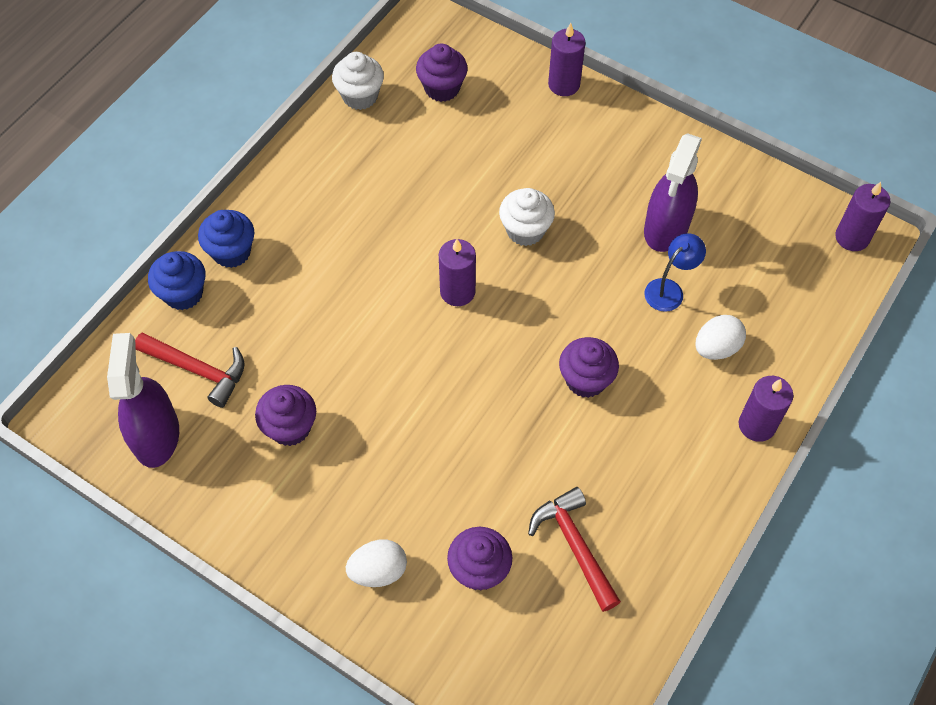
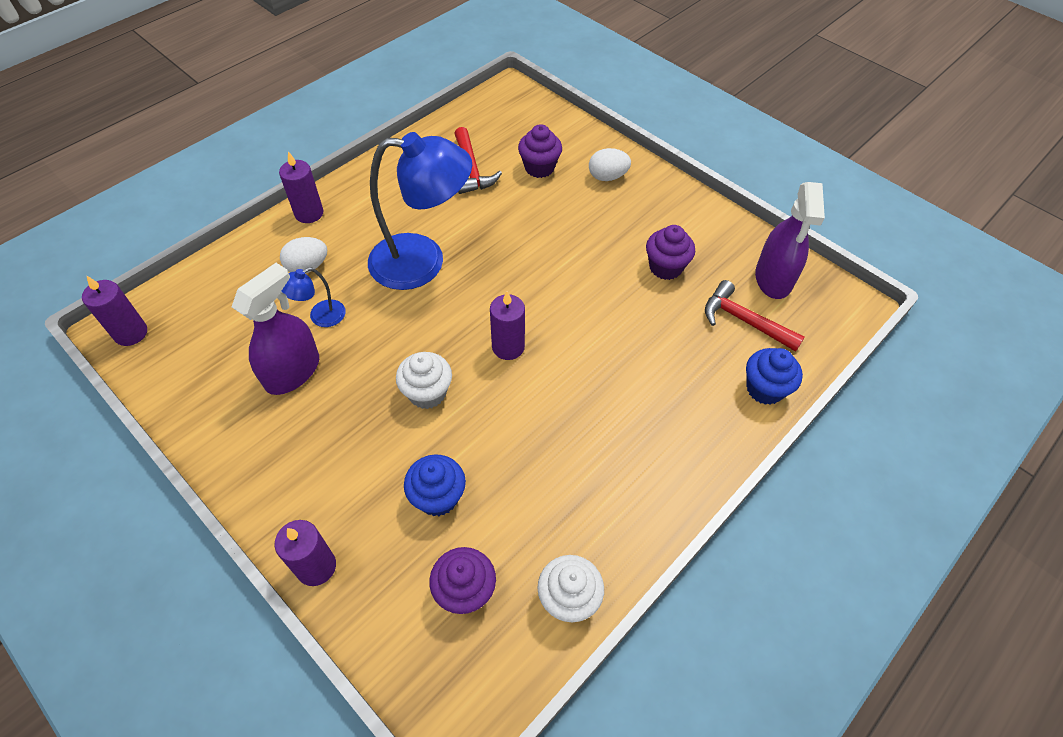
camera: 170 degrees left, 5 degrees down
blue cupcake [198,210,254,268] -> blue cupcake moved to [404,454,466,516]
purple cupcake [559,337,619,398] -> blue lamp [368,132,472,290]

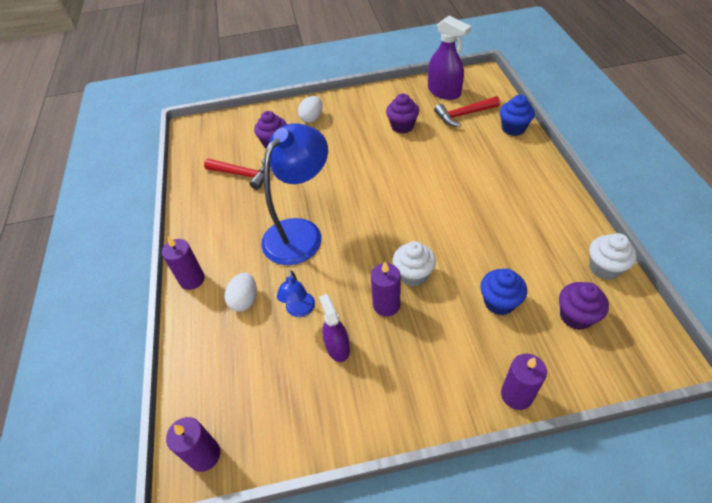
camera: 50 degrees left, 5 degrees down
purple spray bottle [232,263,319,395] -> purple spray bottle [319,294,350,362], size x0.64
purple candle [490,291,525,360] -> purple candle moved to [371,262,400,317]

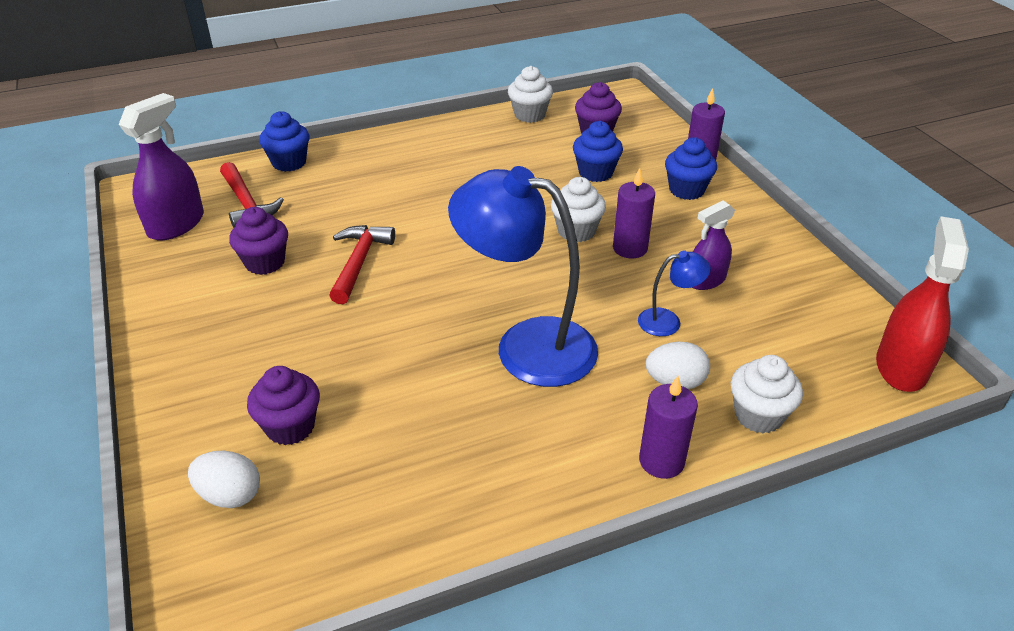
camera: 105 degrees left, 10 degrees down
purple candle [166,417,220,472] -> red spray bottle [876,216,969,392]
red hammer [204,159,264,190] -> red hammer moved to [329,225,395,304]
white egg [298,96,323,123] -> white egg moved to [188,451,260,508]
none -> blue cupcake [665,137,717,200]
none -> white cupcake [731,355,803,433]

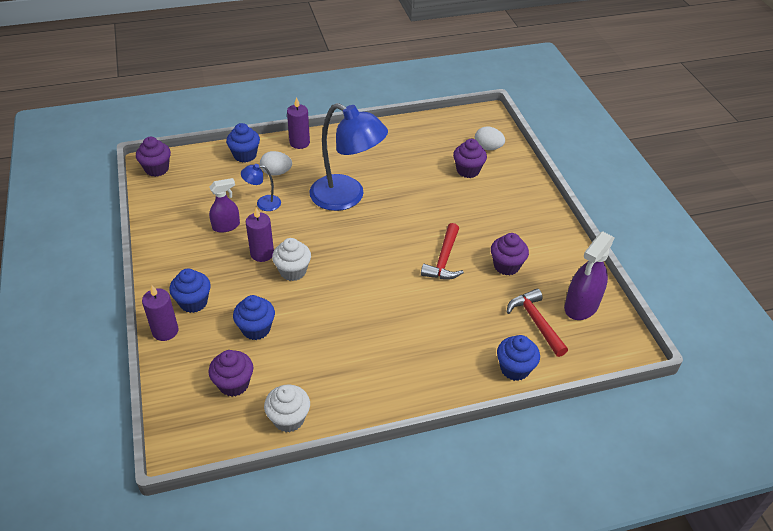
camera: 175 degrees left, 5 degrees up
white cupcake [731,355,803,433] -> blue cupcake [226,123,260,162]
red spray bottle [876,216,969,392] -> purple cupcake [136,137,171,177]

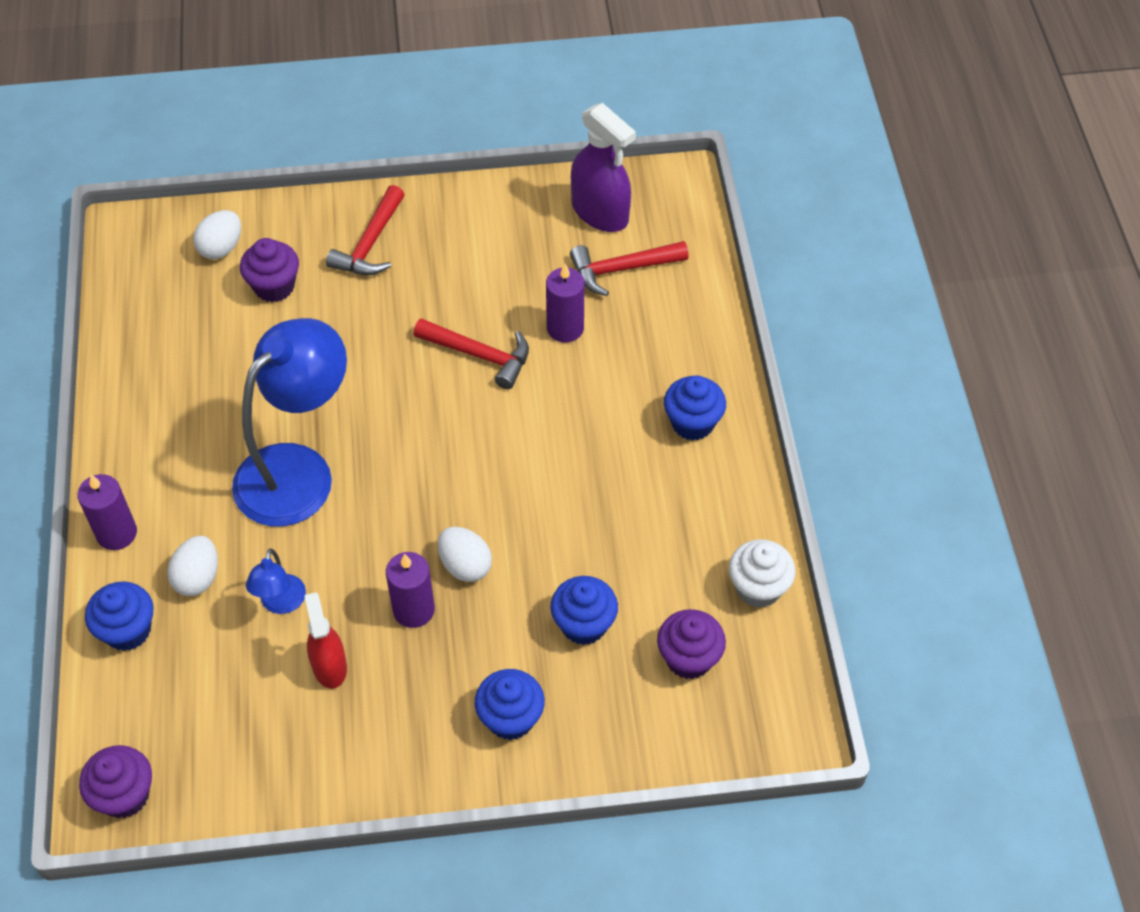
camera: 80 degrees left, 10 degrees up
purple candle [142,285,178,341] -> purple candle moved to [546,264,585,342]
purple spray bottle [209,178,240,233] -> red spray bottle [304,592,347,689]
white cupcake [272,238,311,281] -> white egg [438,527,492,582]
purple cupcake [491,233,529,276] -> none
blue cupcake [497,335,540,381] -> blue cupcake moved to [664,375,726,441]
none -> red hammer [326,185,405,275]

